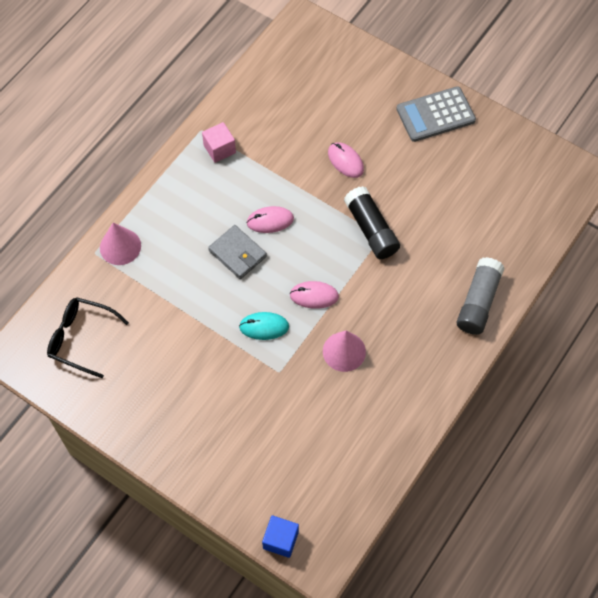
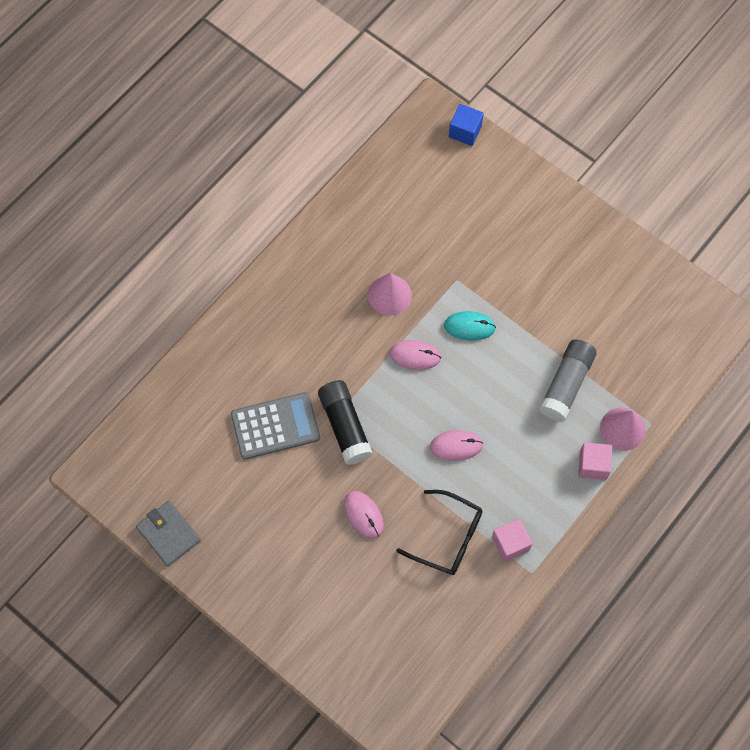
camera: 175 degrees left, 5 degrees up
black glasses [47,297,129,378] -> black glasses moved to [396,490,483,575]
grey wallet [208,225,267,279] -> grey wallet moved to [136,501,201,567]
grey calculator [396,86,476,142] -> grey calculator moved to [231,392,320,460]
grey glue stick [457,257,505,335] -> grey glue stick moved to [539,339,597,422]
none -> pink cube [579,442,612,480]

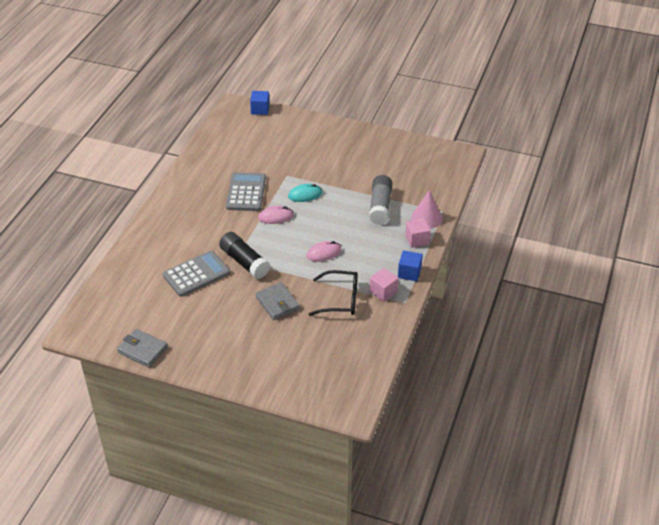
camera: 20 degrees left, 25 degrees down
pink mouse [344,491,384,538] -> grey wallet [256,282,300,320]
pink cone [368,273,412,315] -> grey calculator [226,172,266,211]
none -> blue cube [398,250,423,281]

